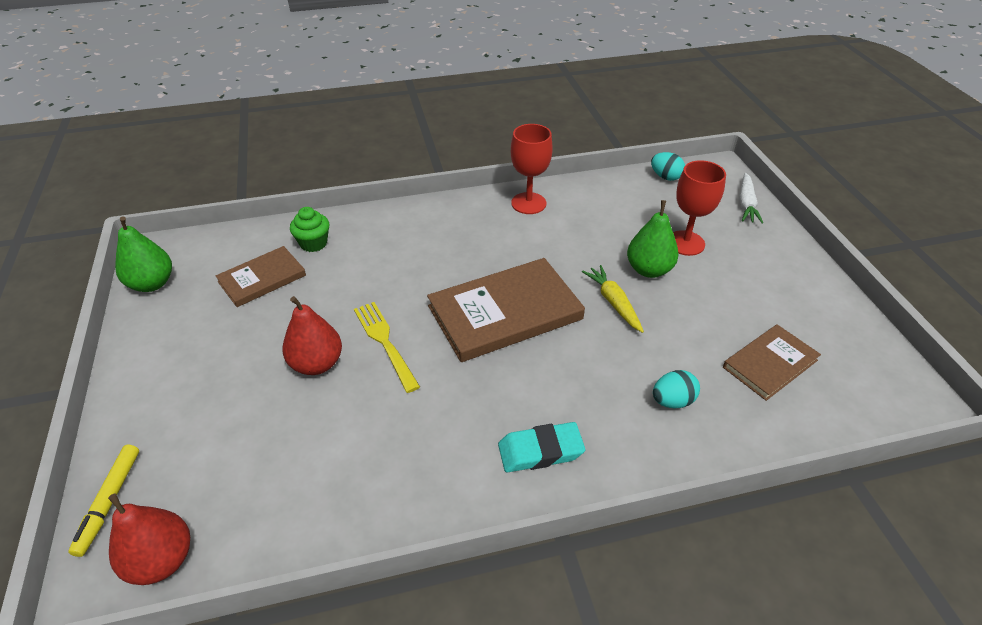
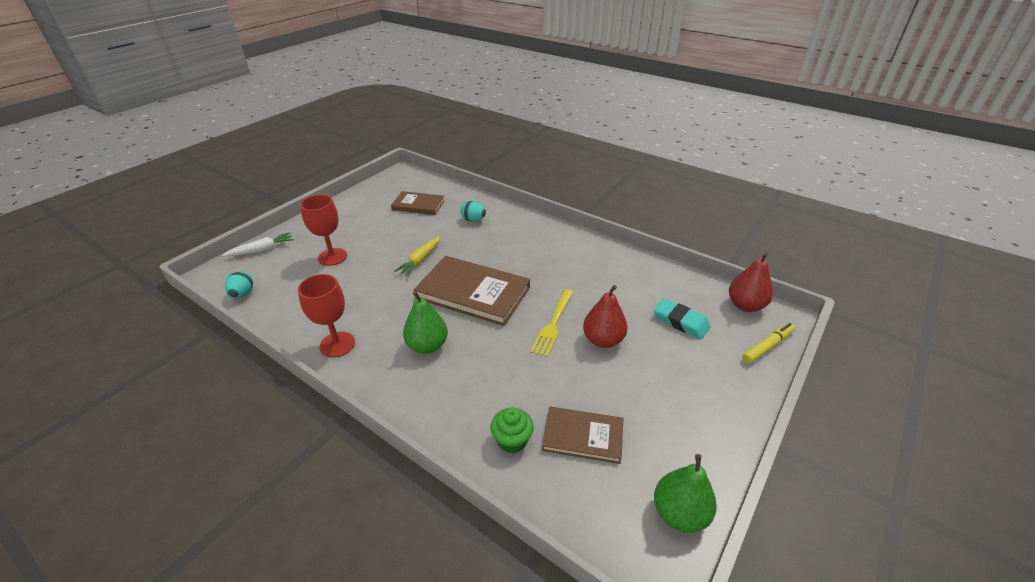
camera: 130 degrees left, 5 degrees down
turquoise eraser [498,422,585,472] -> turquoise eraser moved to [654,298,711,339]
green pear [627,200,679,278] -> green pear moved to [403,291,448,354]

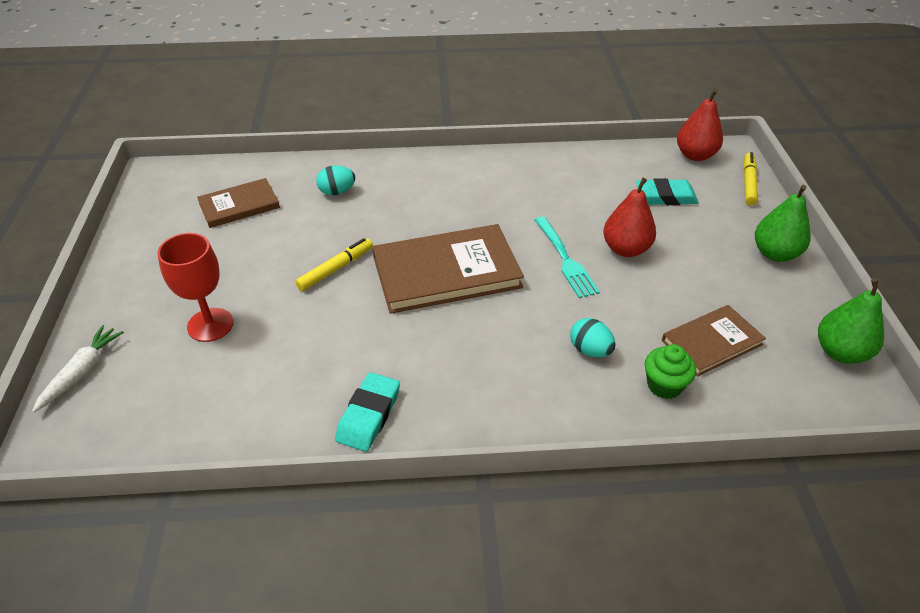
camera: 40 degrees left, 5 degrees up
turquoise egg [225,271,253,298] -> turquoise egg moved to [570,318,616,357]
red goblet [298,274,355,358] -> turquoise eraser [335,372,400,452]
yellow carrot [395,236,440,276] -> yellow marker [295,238,373,291]
green pear [403,291,448,354] -> green pear moved to [755,185,811,262]
yellow fork [530,289,573,357] -> turquoise fork [535,217,600,298]

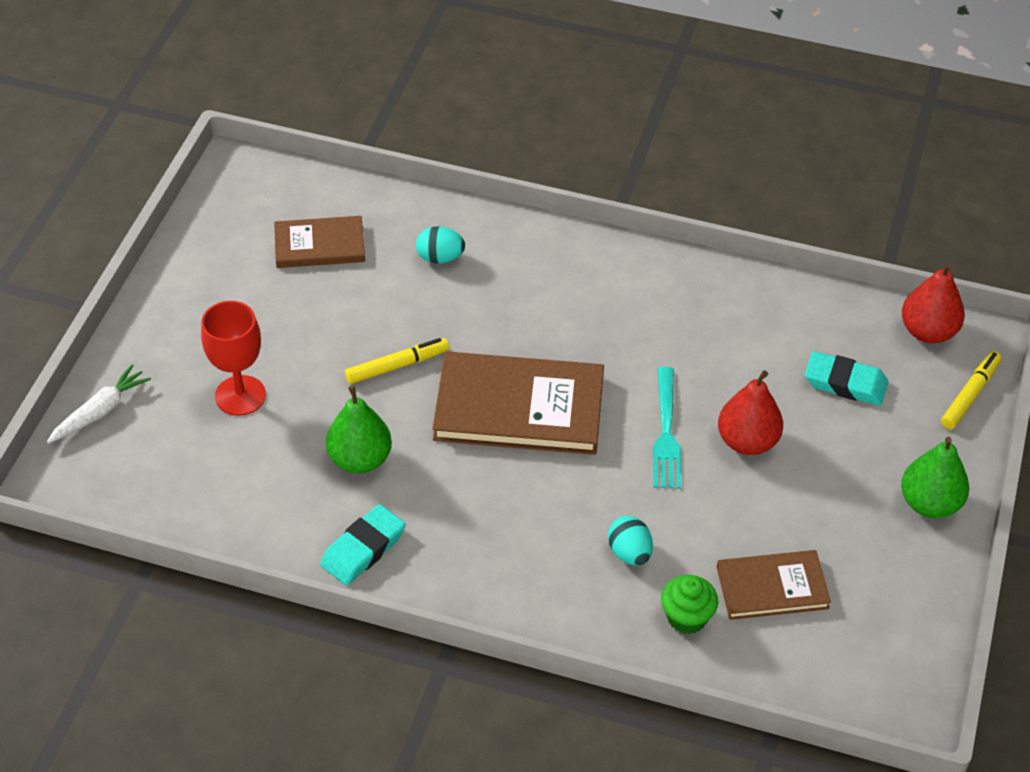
camera: 20 degrees right, 5 degrees up
green pear [818,278,884,364] -> green pear moved to [326,386,392,474]

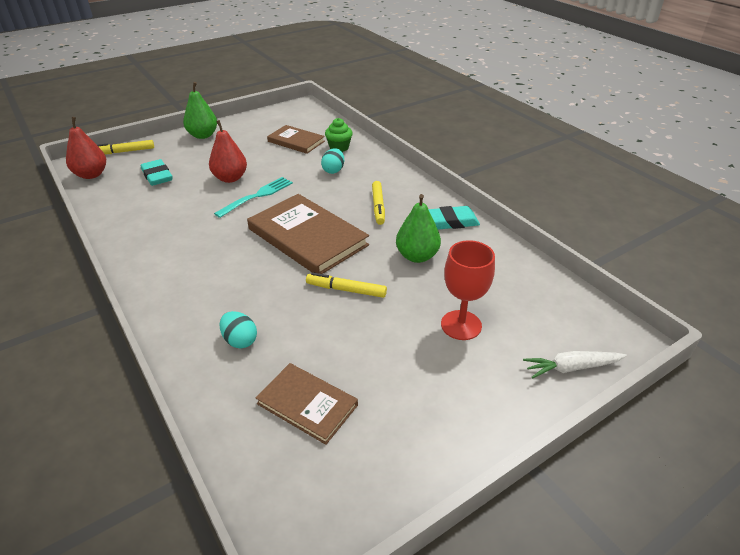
camera: 140 degrees left, 10 degrees down
none -> yellow marker [372,181,385,225]

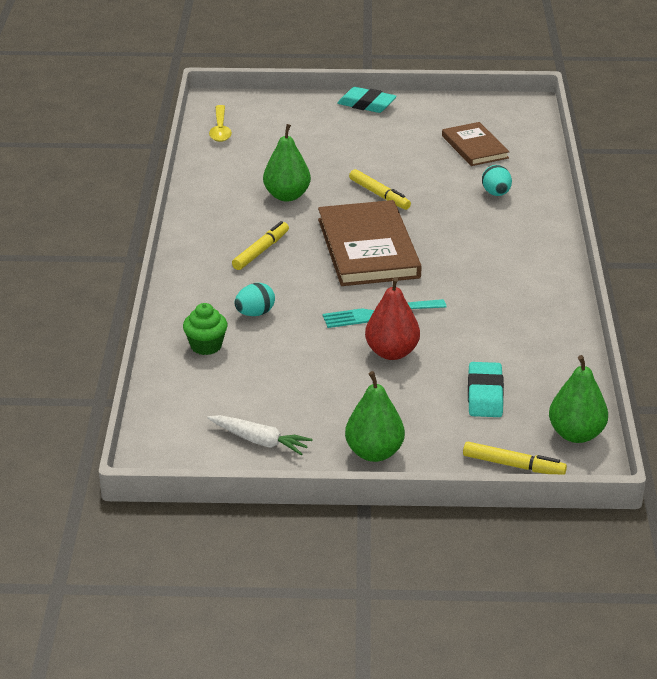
camera: 145 degrees left, 5 degrees down
red pear [66,117,106,179] -> green pear [549,355,608,443]
brown book [267,125,325,154] -> none
turquoise eraser [428,206,480,230] -> turquoise eraser moved to [337,87,397,113]
red goblet [441,240,495,340] -> none
white carrot [523,351,627,379] -> white carrot moved to [207,415,313,455]
none -> yellow spoon [209,105,232,142]

